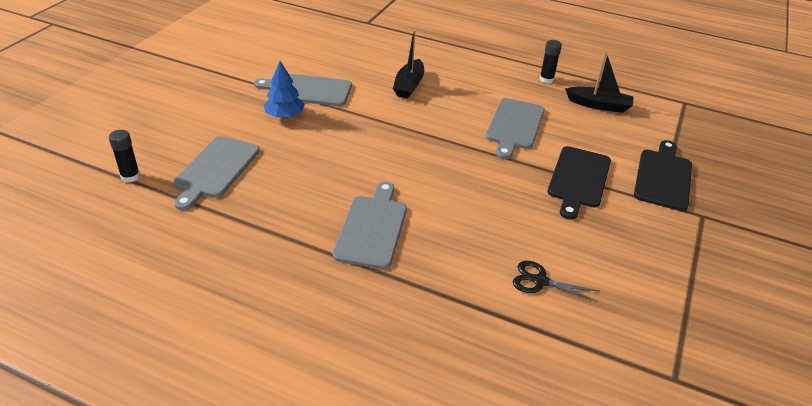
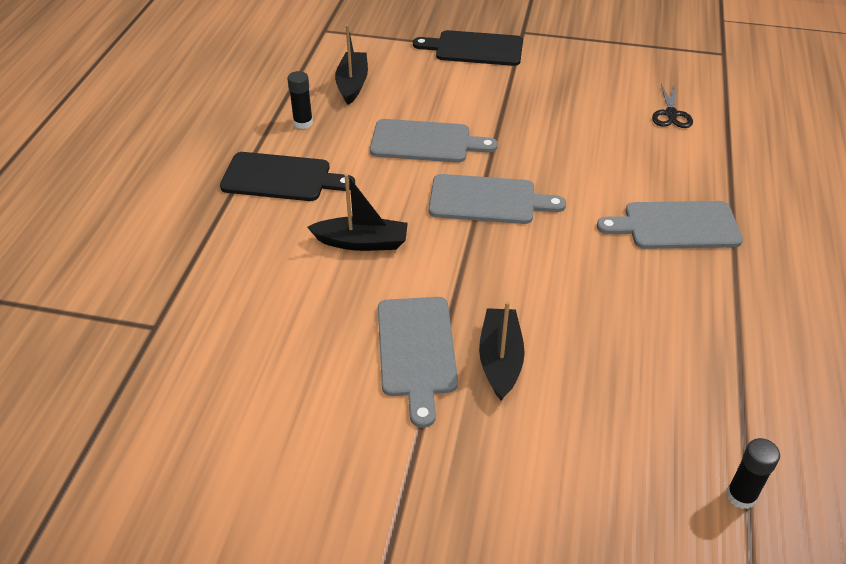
camera: 100 degrees left, 5 degrees up
grey cutting board [174,136,260,211] -> grey cutting board moved to [429,174,566,224]
blue tree [264,61,305,118] -> black boat [479,301,525,400]
black cutting board [547,146,611,220] -> black cutting board moved to [220,152,355,201]

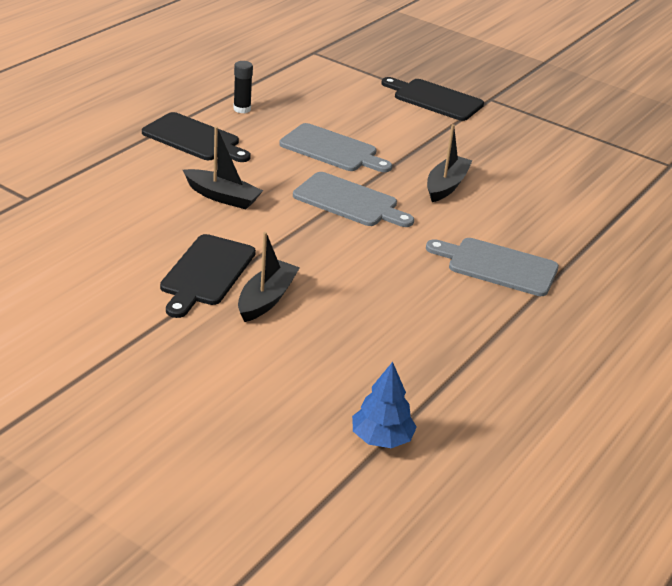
camera: 20 degrees right, 10 degrees down
black boat [335,25,368,105] -> black boat moved to [427,124,472,202]
grey cutting board [378,297,458,428] -> black cutting board [160,234,256,318]
black scissors [652,84,693,128] -> none
black glue stick [726,438,780,509] -> blue tree [352,362,417,448]

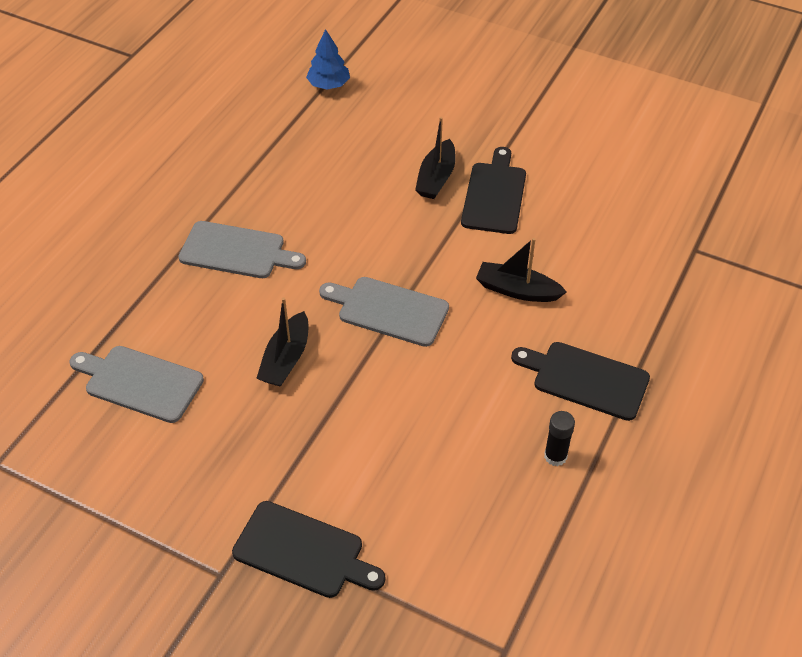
camera: 175 degrees right, 15 degrees up
grey cutting board [279,123,392,172] -> grey cutting board moved to [69,346,204,423]

